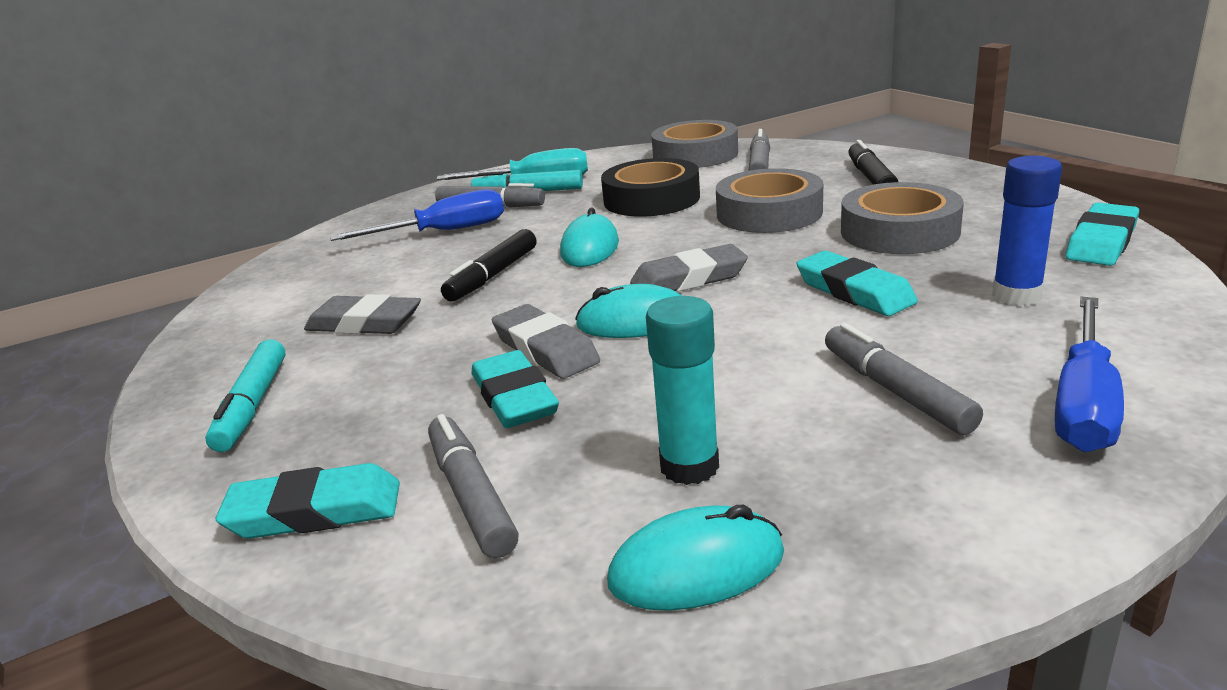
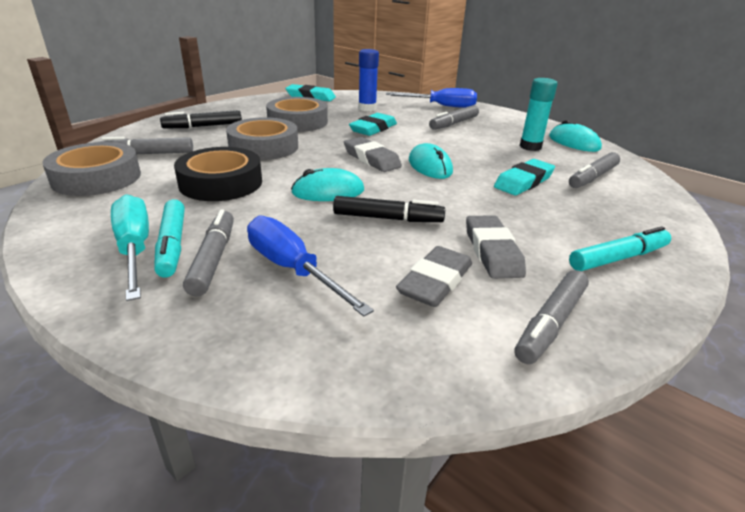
camera: 115 degrees left, 5 degrees up
turquoise eraser [216,463,400,539] -> none
grey eraser [492,304,600,379] -> grey eraser moved to [396,246,472,307]
none -> grey marker [515,270,589,364]

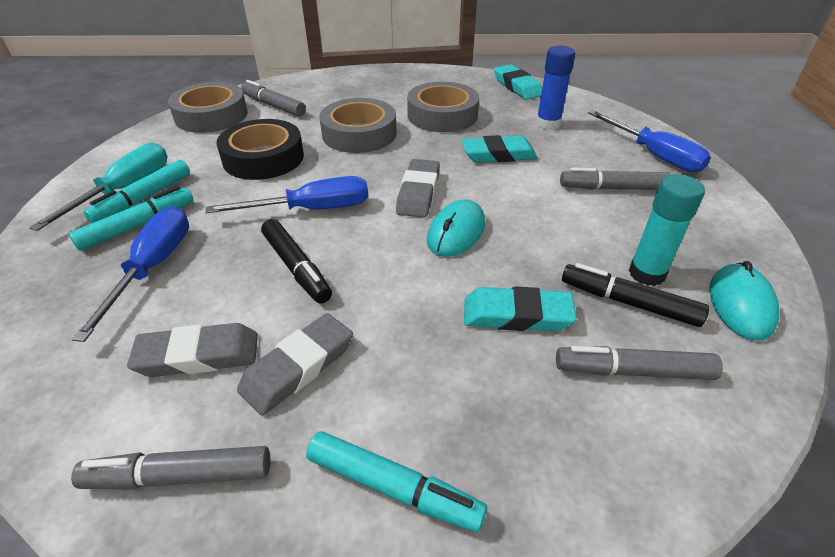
camera: 50 degrees right, 10 degrees up
black marker [160,110,242,128] -> black marker moved to [562,263,709,327]
grey marker [183,209,234,297] -> turquoise marker [69,186,193,251]
turquoise mouse [291,168,364,201] -> blue screwdriver [205,176,369,213]

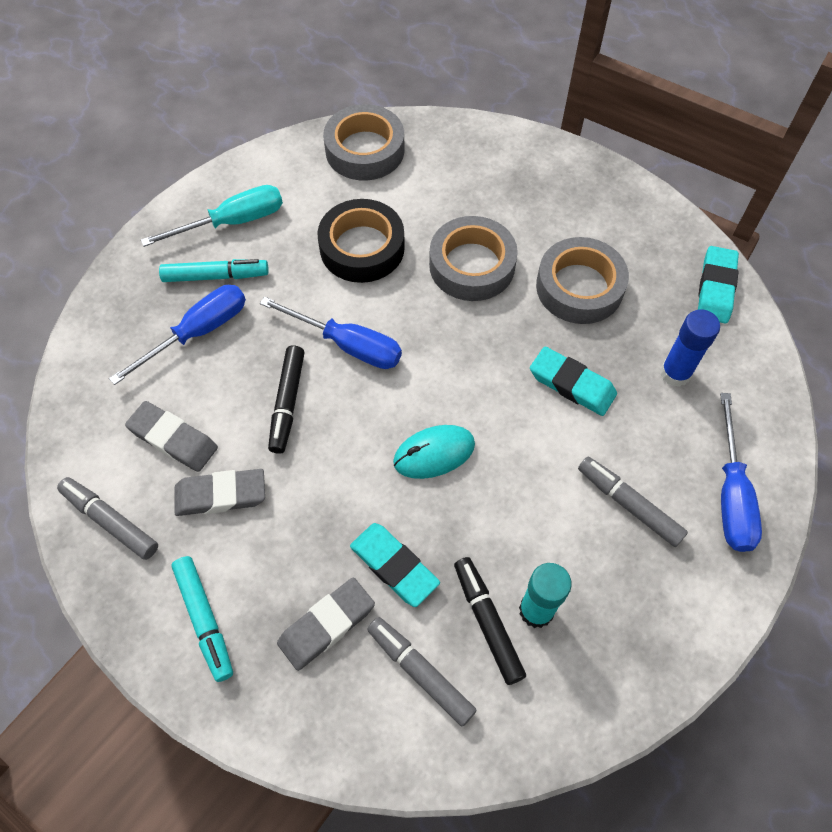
camera: 40 degrees right, 20 degrees up
turquoise marker [83,160,190,223] -> none
grey marker [241,80,306,117] -> none
grey eraser [396,159,440,218] -> grey eraser moved to [277,578,375,671]
turquoise mouse [709,261,779,340] -> none

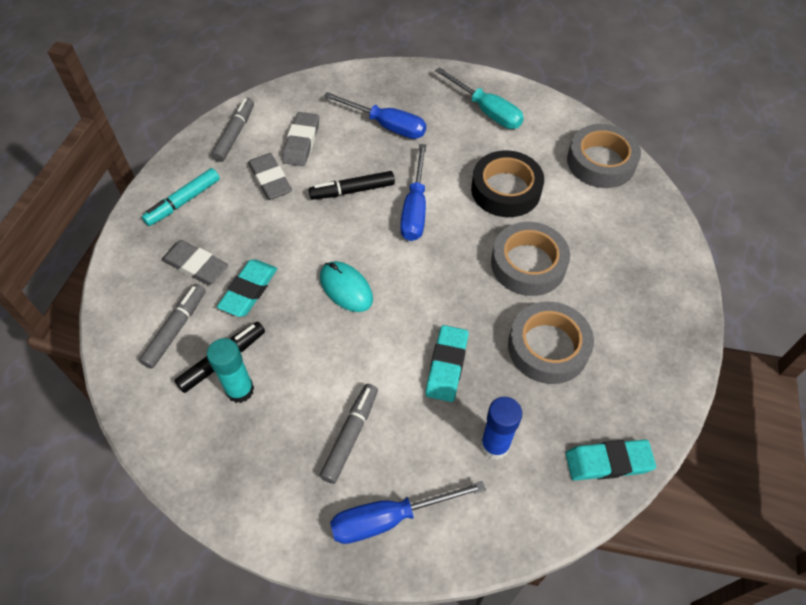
camera: 70 degrees right, 5 degrees down
turquoise marker [159,259,269,282] -> none

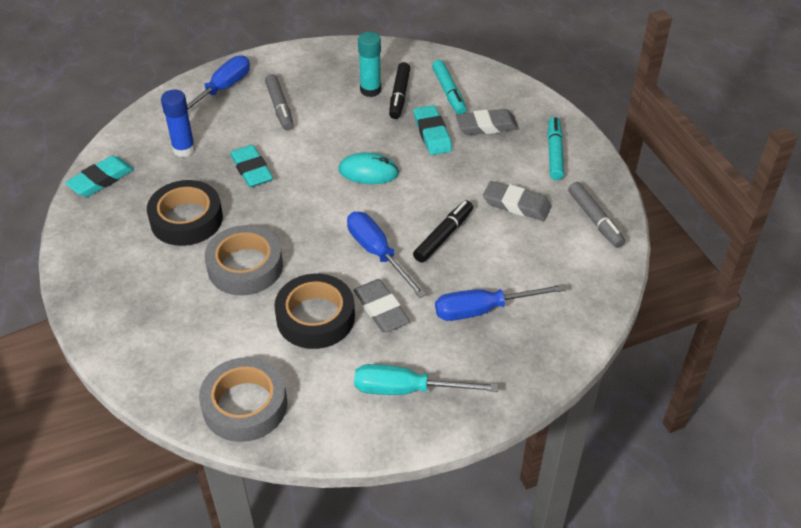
camera: 140 degrees right, 10 degrees down
grey marker [139,284,206,369] -> turquoise marker [432,60,467,114]
grey eraser [282,112,319,166] -> grey eraser moved to [353,279,410,332]
grey tape [508,301,594,384] -> black tape [147,180,223,246]

